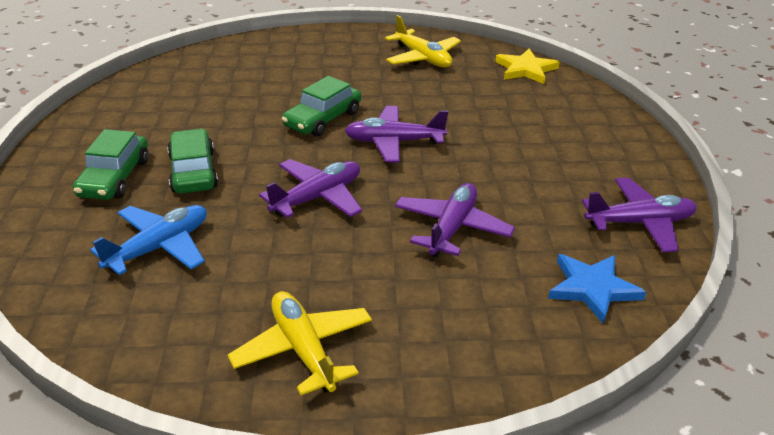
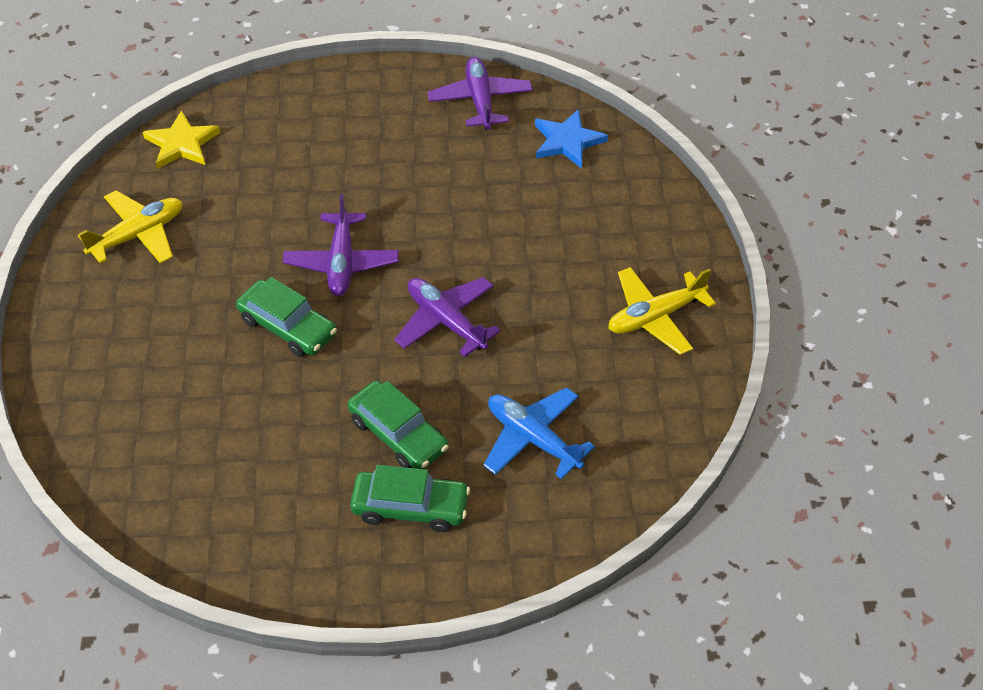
camera: 90 degrees left, 15 degrees up
green car [167,129,218,193] -> green car turned 120 degrees counterclockwise [347,381,448,469]
purple plane [395,183,515,258] -> none

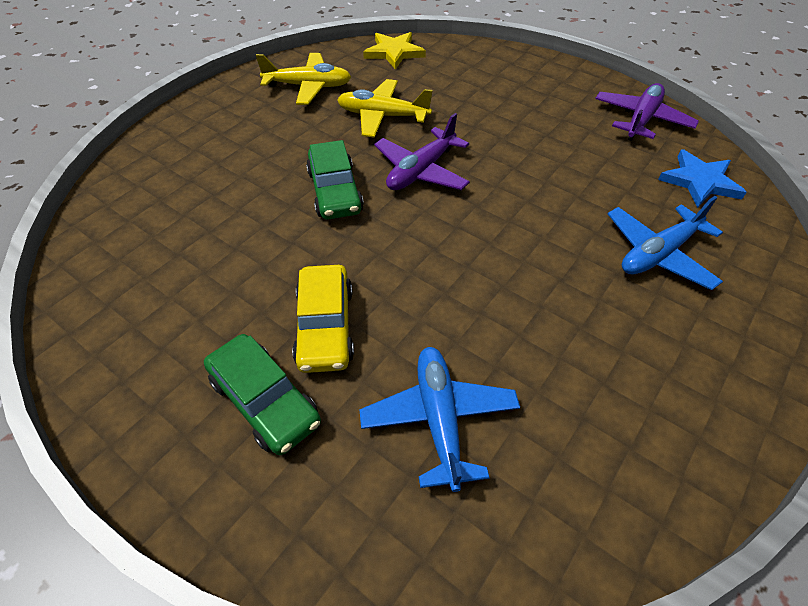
camera: 40 degrees right, 0 degrees up
green car [347,381,448,469] -> yellow car [292,265,354,373]
purple plane [394,277,501,357] -> none
yellow plane [608,267,716,355] -> yellow plane moved to [337,79,433,138]
none -> blue plane [608,196,723,290]

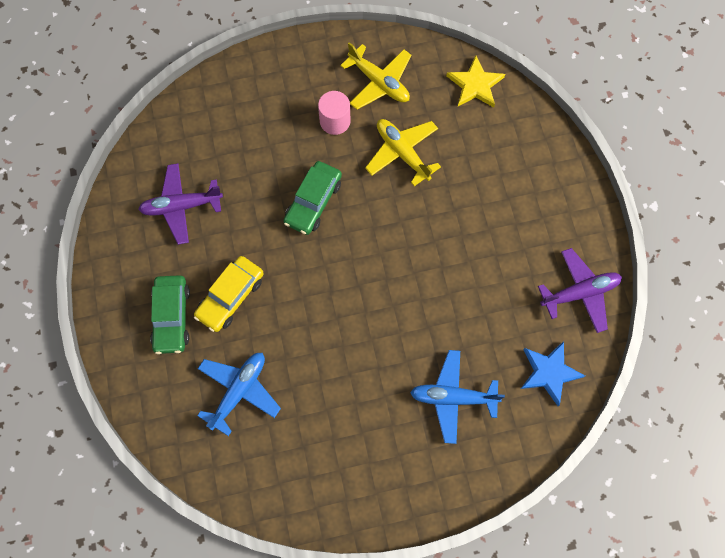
camera: 40 degrees right, 20 degrees up
purple plane [374,113,470,190] -> purple plane moved to [138,163,223,245]
none -> pink cylinder [318,91,350,135]

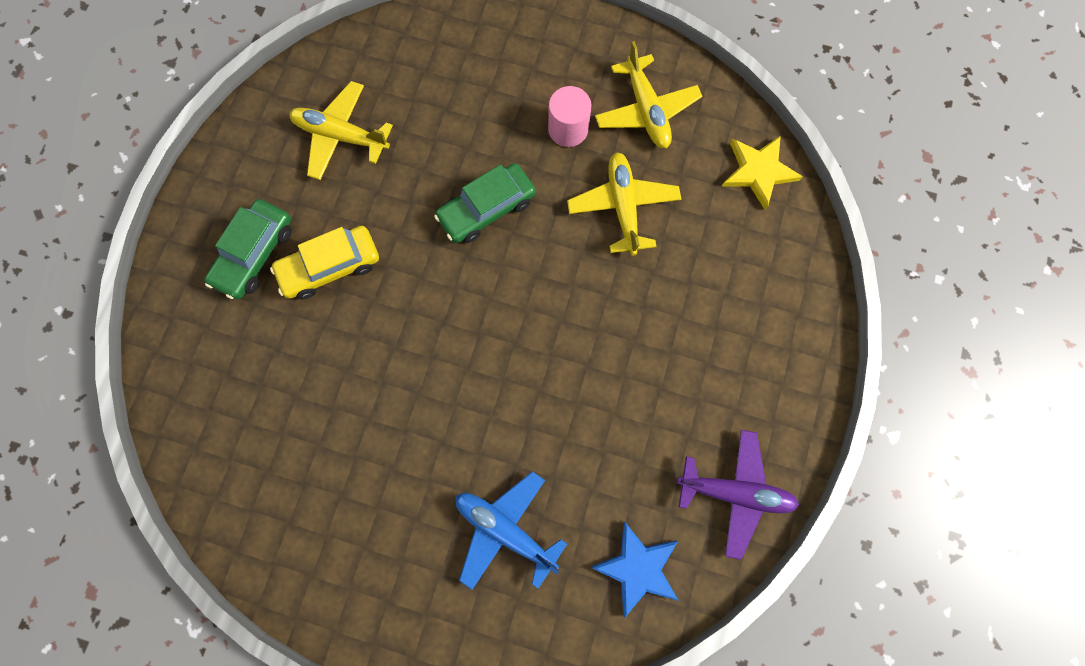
camera: 30 degrees right, 5 degrees up
purple plane [138,163,223,245] -> yellow plane [289,81,393,180]
blue plane [197,353,281,436] -> none

